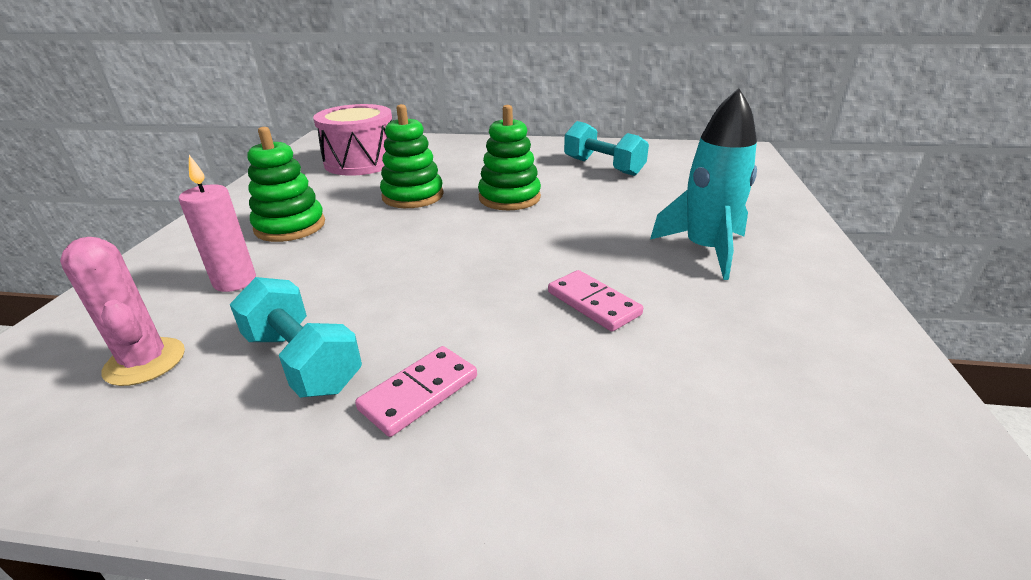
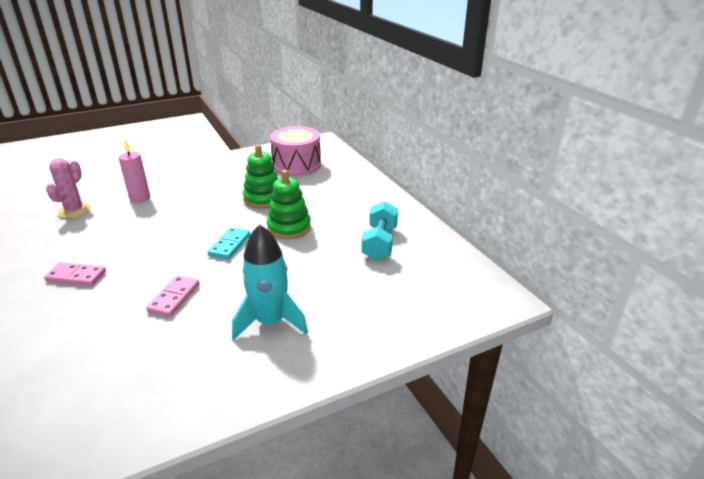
camera: 55 degrees right, 0 degrees up
turquoise dumbbell [230,277,362,398] -> none
green stacking toy [247,127,325,242] -> none
none -> turquoise domino [208,227,250,259]

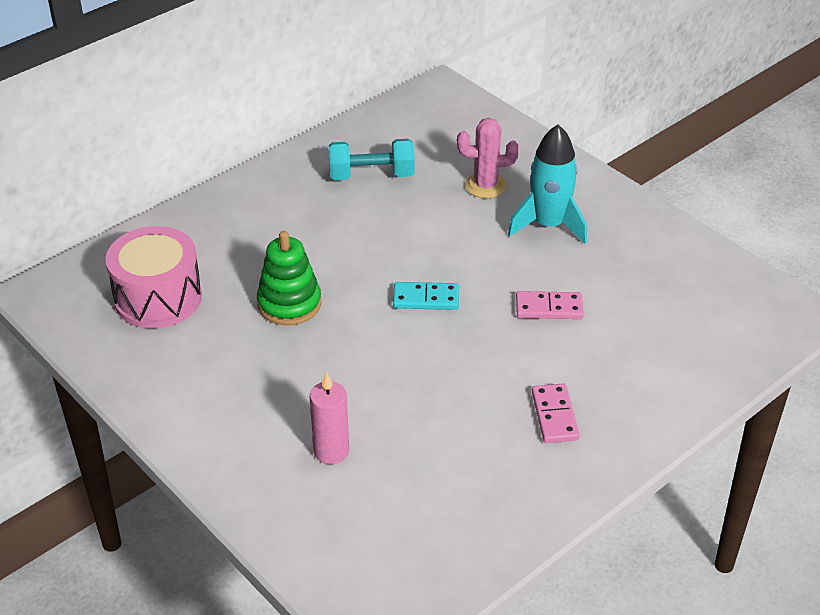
camera: 105 degrees left, 10 degrees up
pink cactus [46,158,91,218] -> pink cactus moved to [457,118,519,198]
green stacking toy [267,170,311,239] -> none

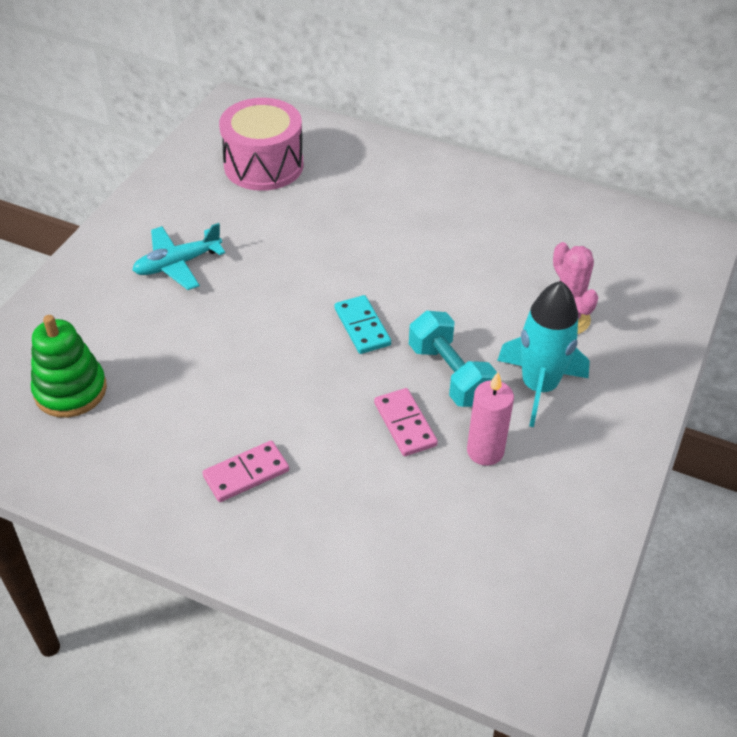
camera: 65 degrees right, 5 degrees up
green stacking toy [257,231,321,325] -> green stacking toy moved to [31,315,107,418]
pink candle [310,372,349,464] -> pink candle moved to [467,372,514,466]
turquoise dumbbell [329,139,414,180] -> turquoise dumbbell moved to [409,311,497,407]
none -> turquoise plane [133,223,225,290]

